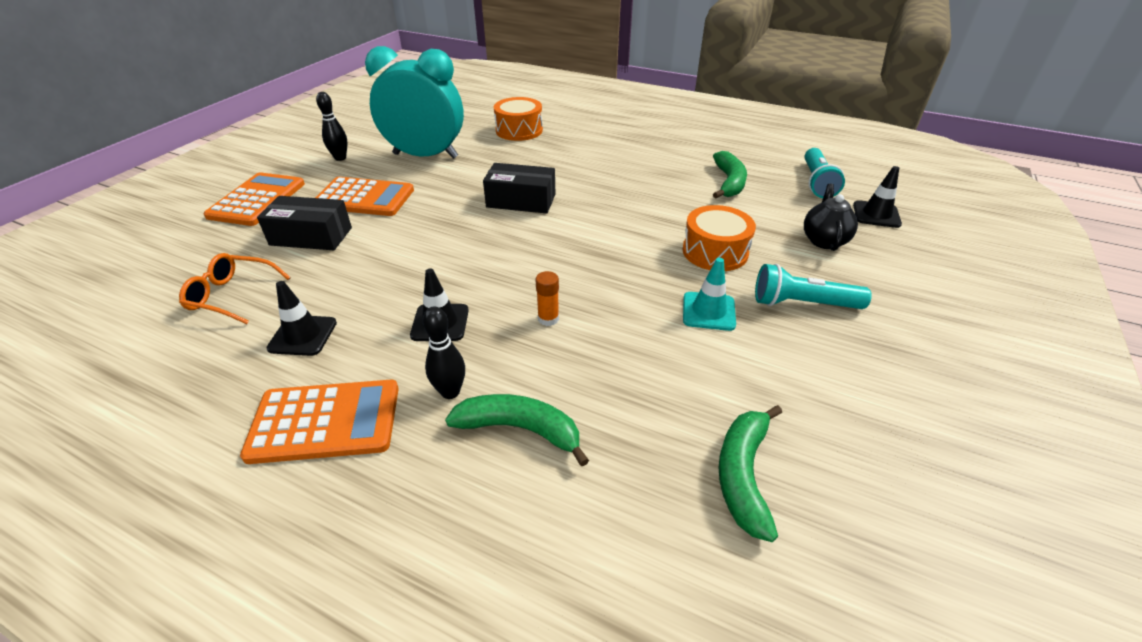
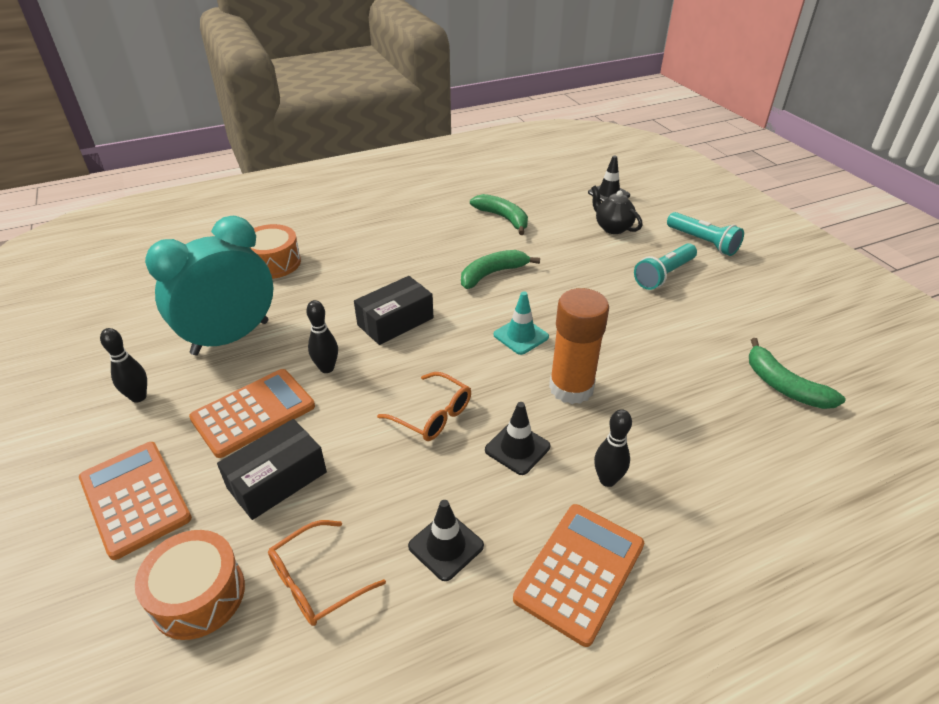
camera: 50 degrees left, 0 degrees up
green banana [445,394,589,466] -> green banana moved to [461,250,540,289]
orange glue stick [536,271,559,326] -> orange glue stick [549,288,609,404], size x2.31
orange drum [682,205,756,271] -> orange drum moved to [135,530,245,640]
turquoise traffic cone [683,258,736,331] -> turquoise traffic cone moved to [494,291,549,355]
turquoise flashlight [804,148,845,198] -> turquoise flashlight moved to [667,212,744,256]
none -> black bowling pin [306,300,338,373]
none -> orange glasses [377,372,471,441]

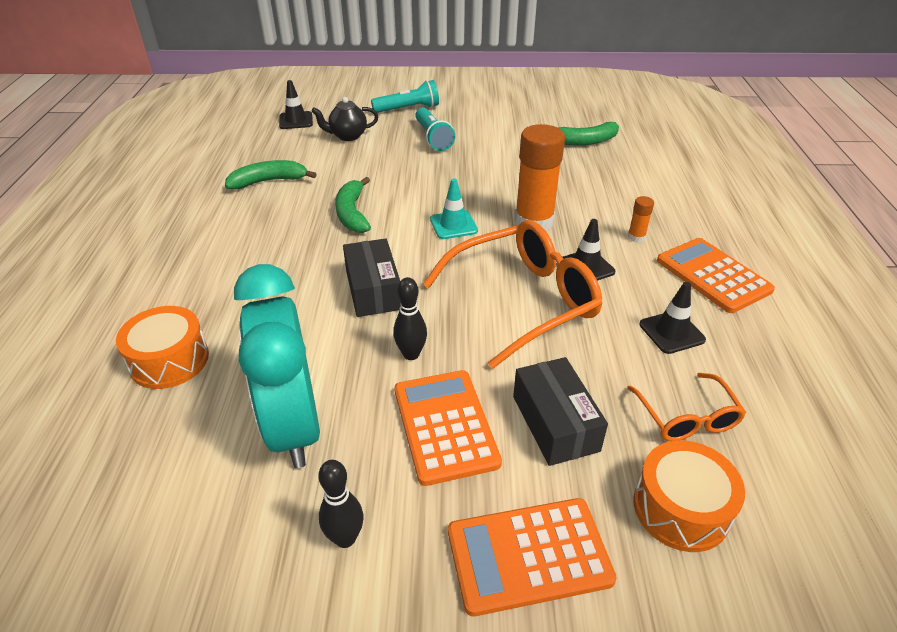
camera: 65 degrees left, 0 degrees up
orange glasses [377,372,471,441] -> orange glasses [423,220,603,369], size x1.92
black bowling pin [594,409,632,487] -> orange glue stick [628,196,654,242]

